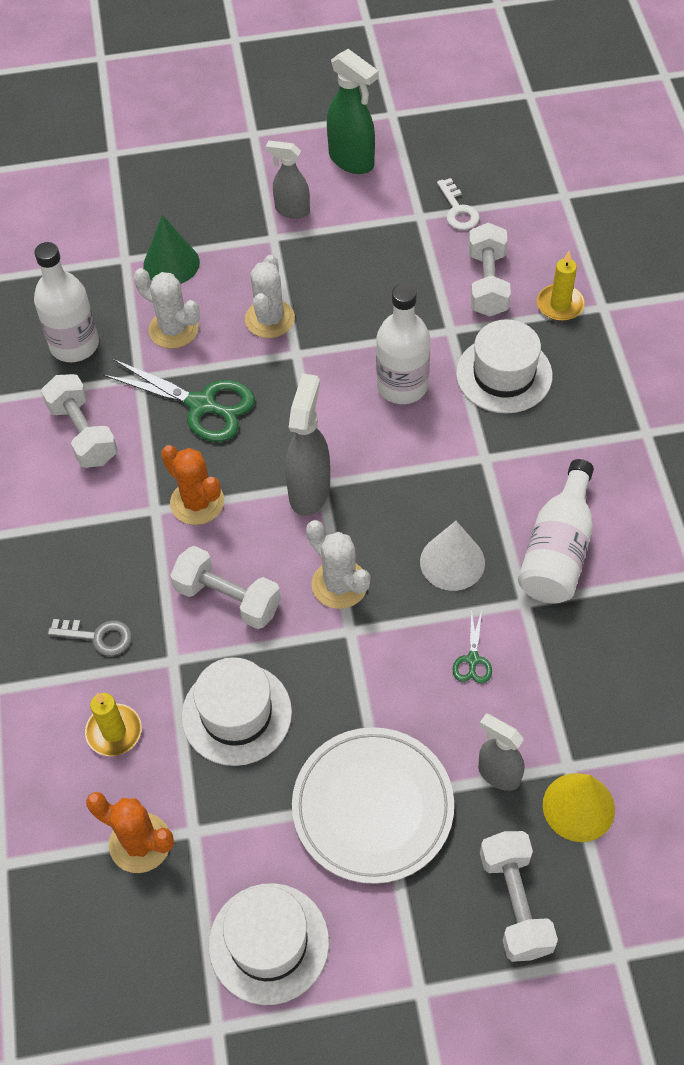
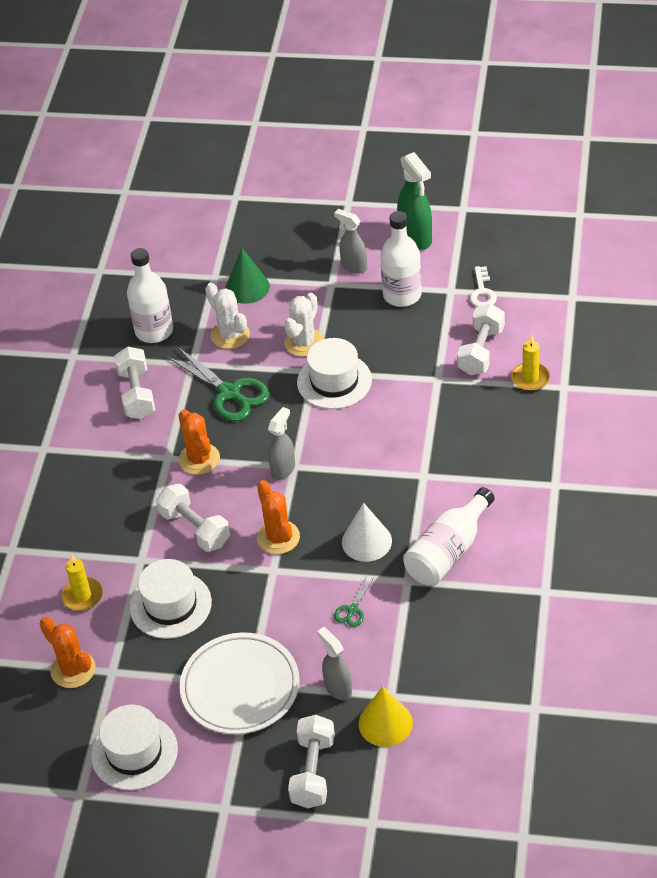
camera: 20 degrees right, 10 degrees down
grey key [48,619,132,656] -> none
grey spray bottle [285,373,330,516] -> grey spray bottle [268,407,295,480], size x0.66
white cactus [306,520,370,609] -> orange cactus [257,480,300,554]
white bottle [376,284,430,404] -> white bottle moved to [380,211,422,307]
white hat [456,319,553,414] -> white hat moved to [297,338,372,409]

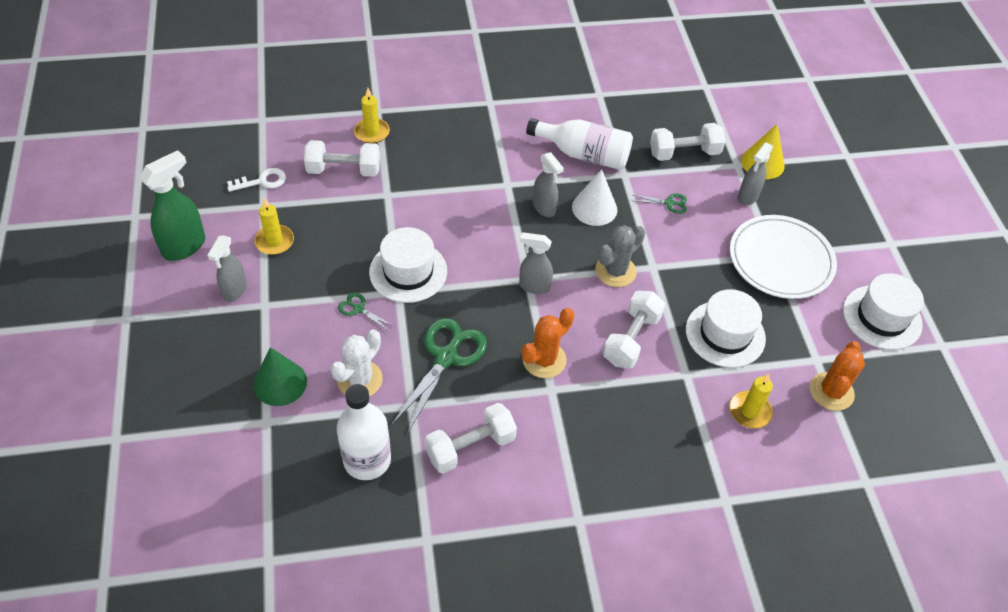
camera: 115 degrees left, 5 degrees up
orange cactus [257,480,300,554] -> grey cactus [595,225,645,287]
white cactus [284,293,324,357] -> green scissors [338,292,394,331]
white dumbbell [288,715,335,808] -> white dumbbell moved to [650,123,726,161]
white bottle [380,211,422,307] -> yellow candle [254,198,294,255]
none -> grey spray bottle [533,152,564,217]

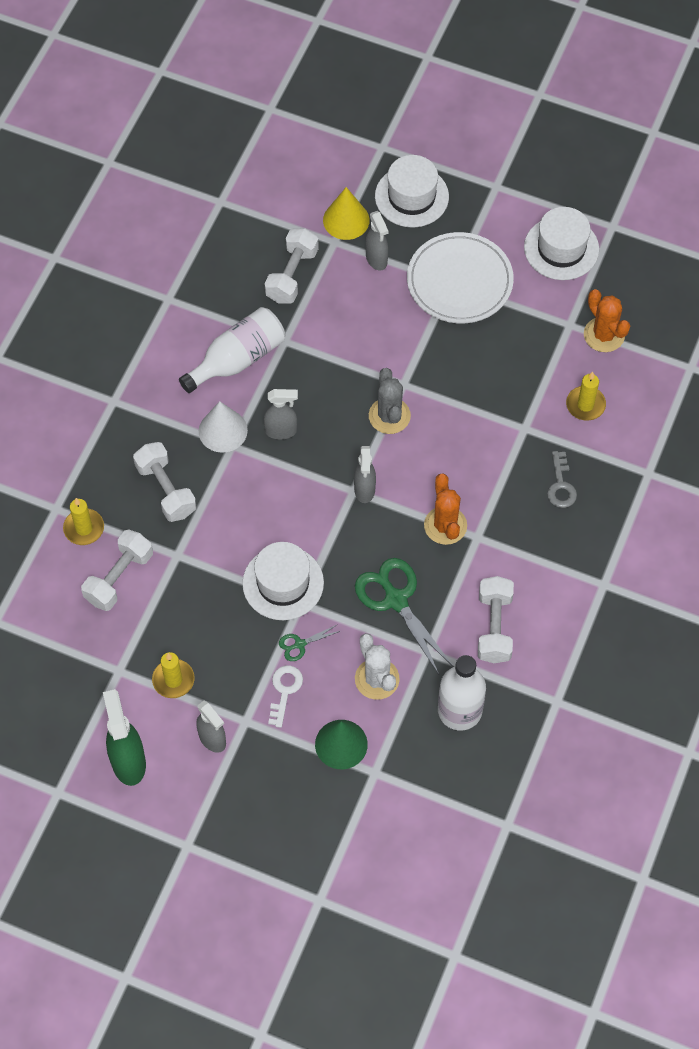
camera: 55 degrees left, 10 degrees up
white key [227,168,286,192] -> white key moved to [268,666,303,728]
grey spray bottle [519,232,553,294] -> grey spray bottle turned 45 degrees counterclockwise [354,446,376,503]
white cone [572,169,617,226] -> white cone moved to [199,401,248,453]
white dumbbell [603,291,665,369] -> white dumbbell moved to [133,442,197,522]
green scissors [633,193,687,214] -> none
white hat [686,289,766,368] -> white hat moved to [375,155,449,228]
none -> grey key [547,451,577,508]

